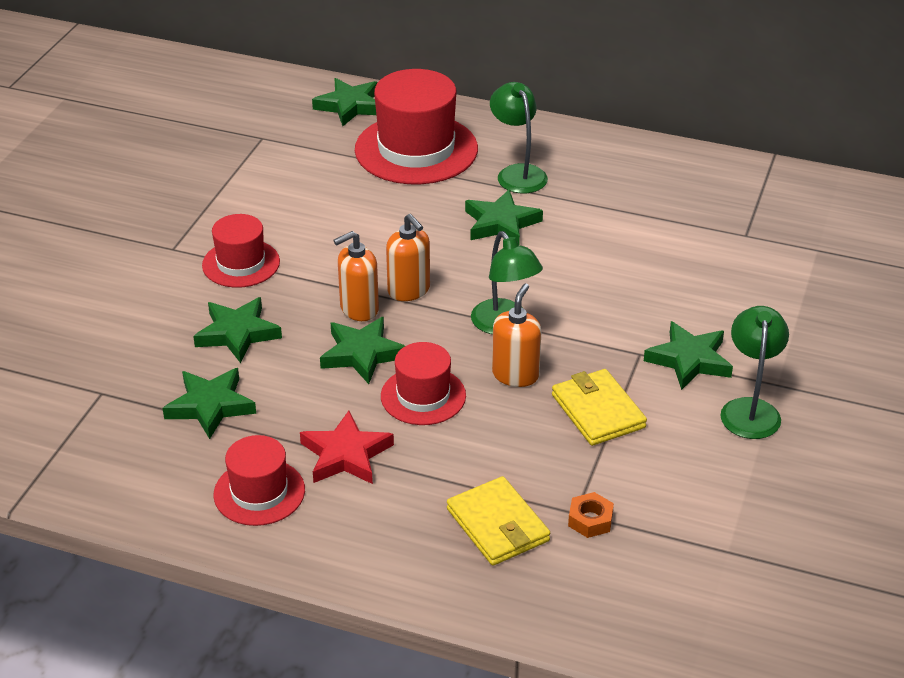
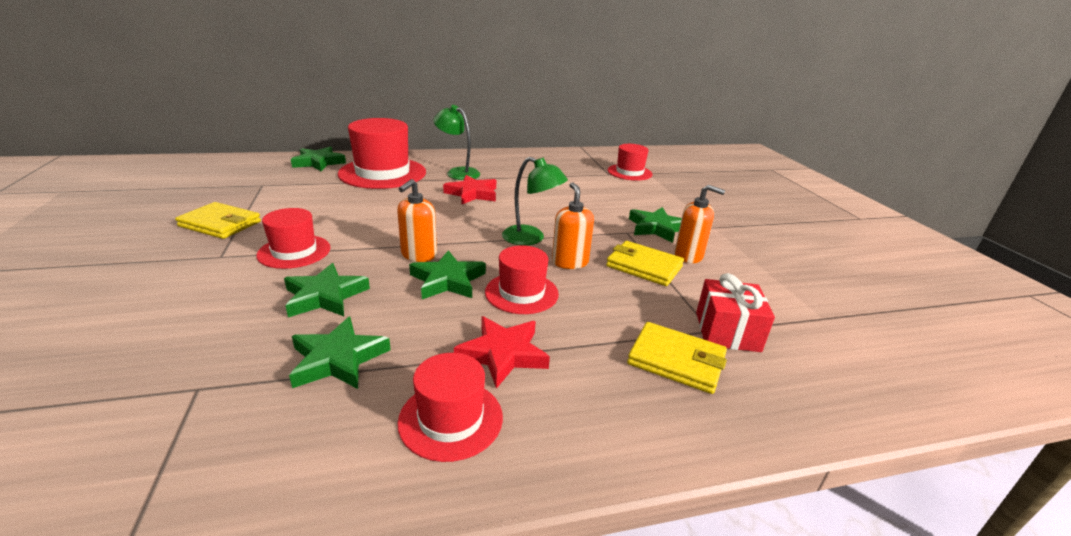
camera: 35 degrees left, 10 degrees down
orange soap dispenser [386,214,430,301] -> orange soap dispenser moved to [675,185,725,263]
green star [465,190,543,245] -> red star [443,175,496,204]
orange nut [568,492,614,538] -> red gift [696,273,775,352]
green lamp [720,306,789,439] -> none
none -> yellow wallet [175,202,261,239]
none -> red hat [608,144,652,181]

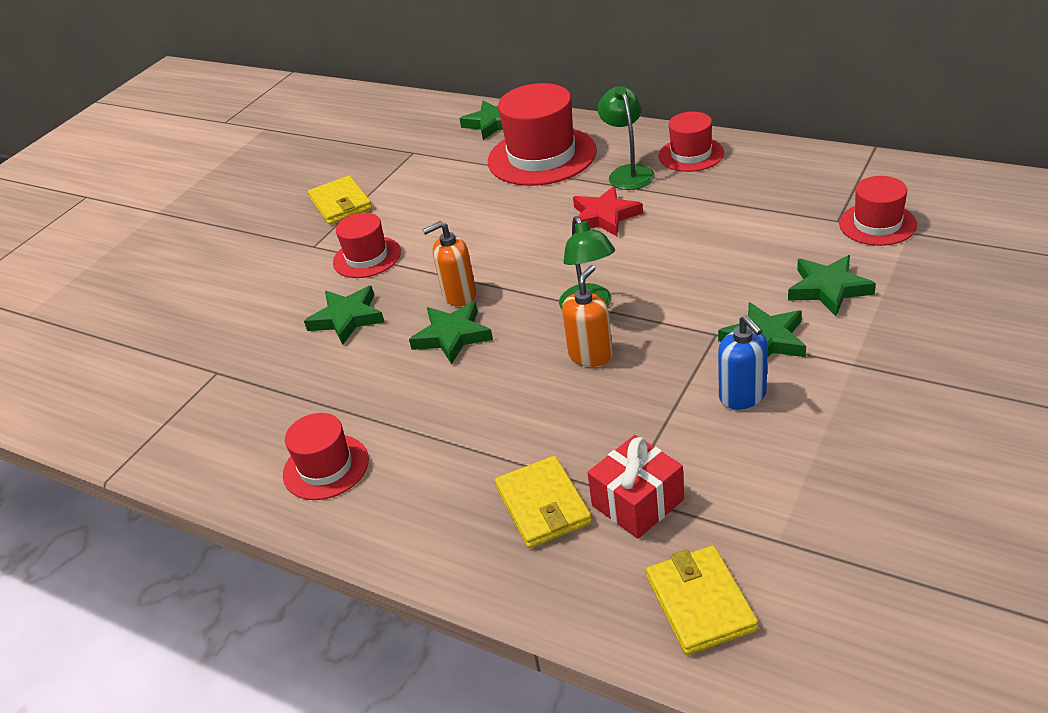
camera: 50 degrees right, 10 degrees up
green star [289,317,391,389] -> green star moved to [788,255,876,316]
red star [454,316,550,389] -> none
red hat [485,245,559,314] -> red hat moved to [659,112,724,172]
yellow wallet [606,241,684,286] -> yellow wallet moved to [646,546,758,655]
orange soap dispenser [675,185,725,263] -> blue soap dispenser [718,315,768,409]

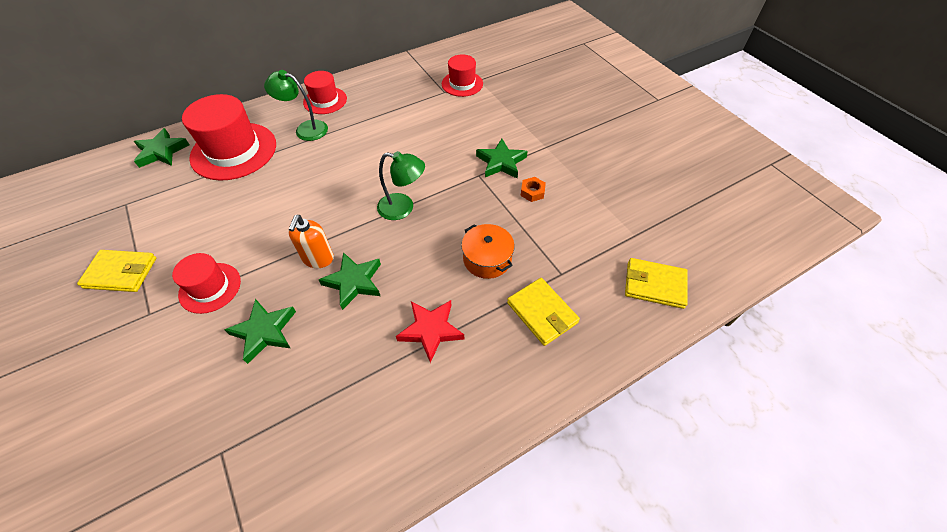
camera: 65 degrees left, 15 degrees up
red hat [283,413,369,500] -> none
yellow wallet [495,456,592,548] -> yellow wallet turned 45 degrees clockwise [507,278,580,346]
orange soap dispenser [562,265,613,367] -> none
red star [573,186,643,236] -> red star moved to [396,300,464,363]
red gift [587,435,684,539] -> none
blue soap dispenser [718,315,768,409] -> orange nut [521,177,546,202]
green star [788,255,876,316] -> none
none -> orange pot [461,224,515,279]

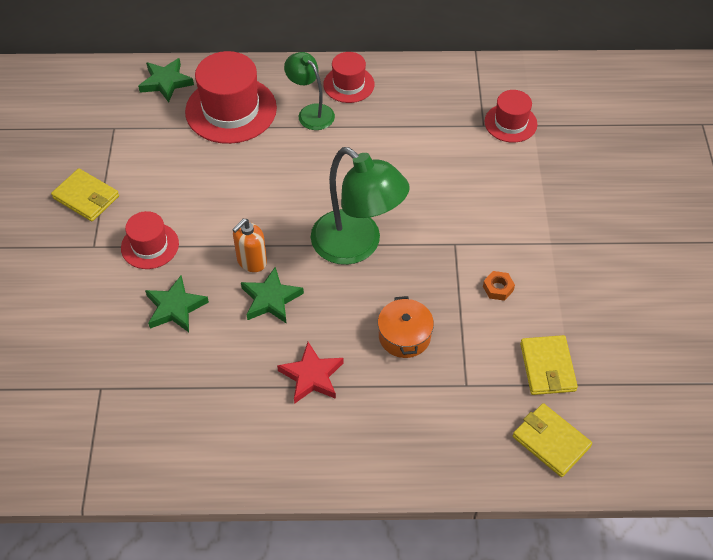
camera: 30 degrees right, 0 degrees up
green lamp [377,151,425,220] -> green lamp [311,147,410,265], size x1.75
green star [476,139,528,178] -> none
yellow wallet [507,278,580,346] -> yellow wallet moved to [520,335,578,395]

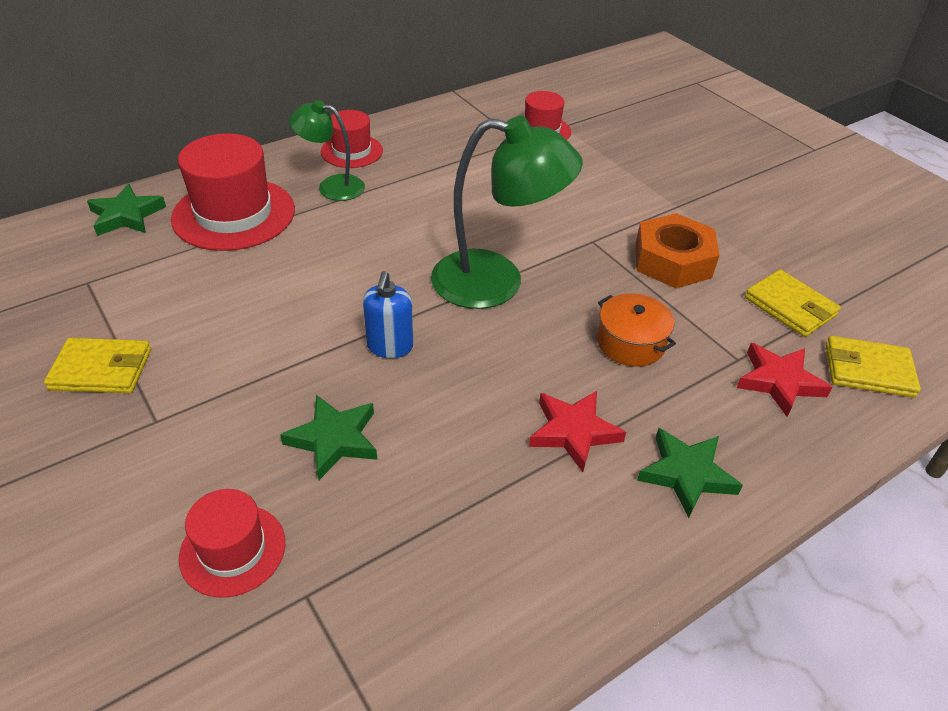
camera: 35 degrees left, 10 degrees down
red hat [121,211,179,269] -> red hat moved to [179,489,285,598]
orange soap dispenser [232,219,267,272] -> blue soap dispenser [363,271,413,358]
green star [241,267,304,324] -> green star moved to [637,428,743,518]
orange nut [483,271,515,301] -> orange nut [635,213,720,288], size x2.28
none -> red star [737,343,833,417]

